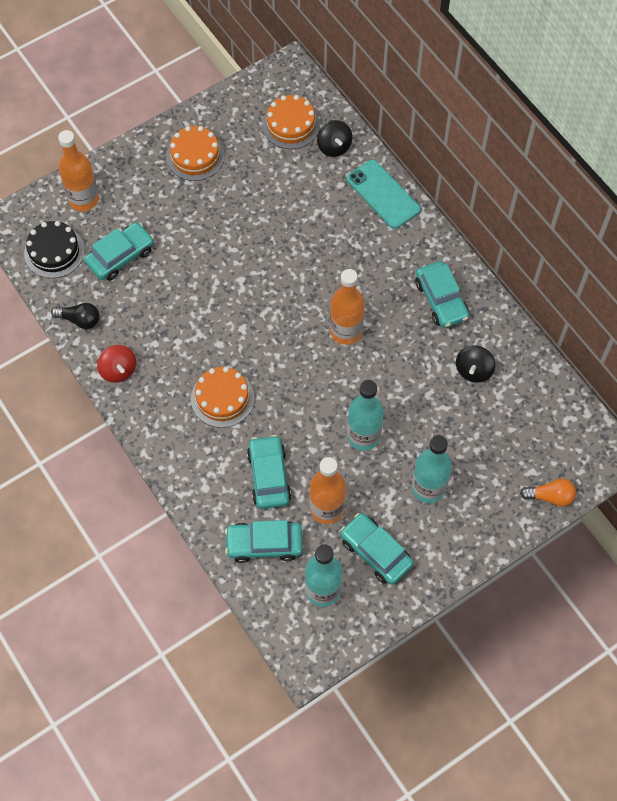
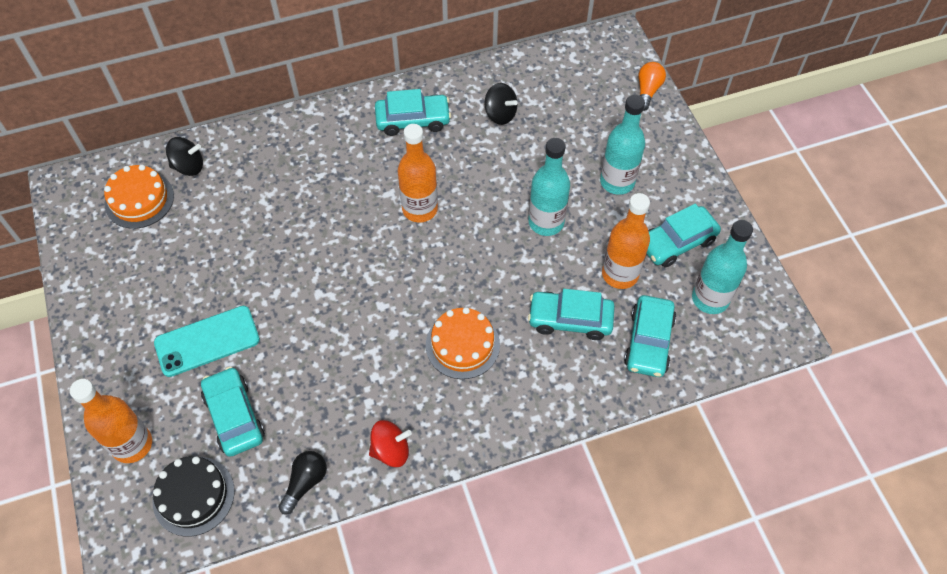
camera: 75 degrees left, 5 degrees down
orange cake [166,126,225,181] -> none
turquoise phone [347,160,421,229] -> turquoise phone moved to [154,306,260,377]

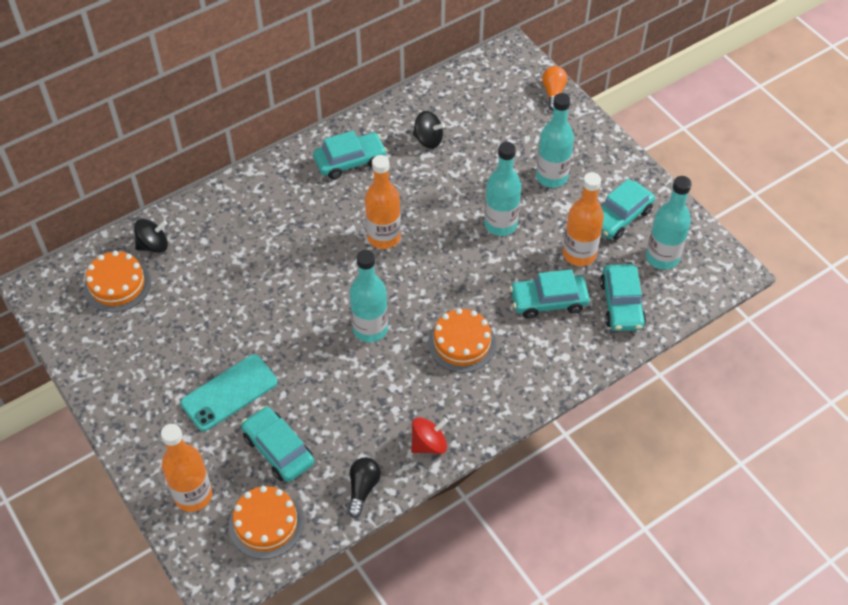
camera: 15 degrees left, 5 degrees down
black cake [153,456,235,536] -> orange cake [229,486,304,559]
none -> turquoise bottle [350,250,388,342]

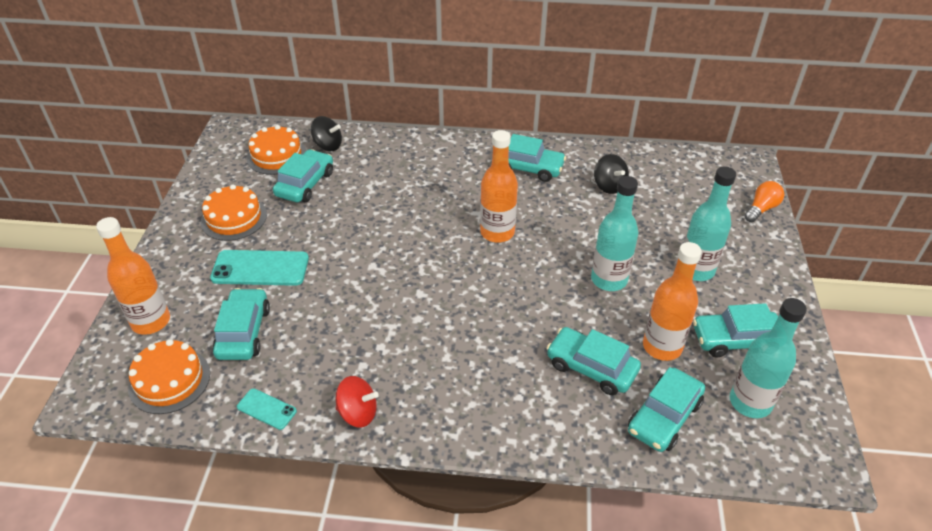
camera: 40 degrees right, 10 degrees down
black light bulb [348,457,381,518] -> turquoise phone [237,388,297,430]
turquoise bottle [350,250,388,342] -> none
orange cake [428,308,496,373] -> orange cake moved to [201,184,267,241]
none -> turquoise car [273,149,333,202]

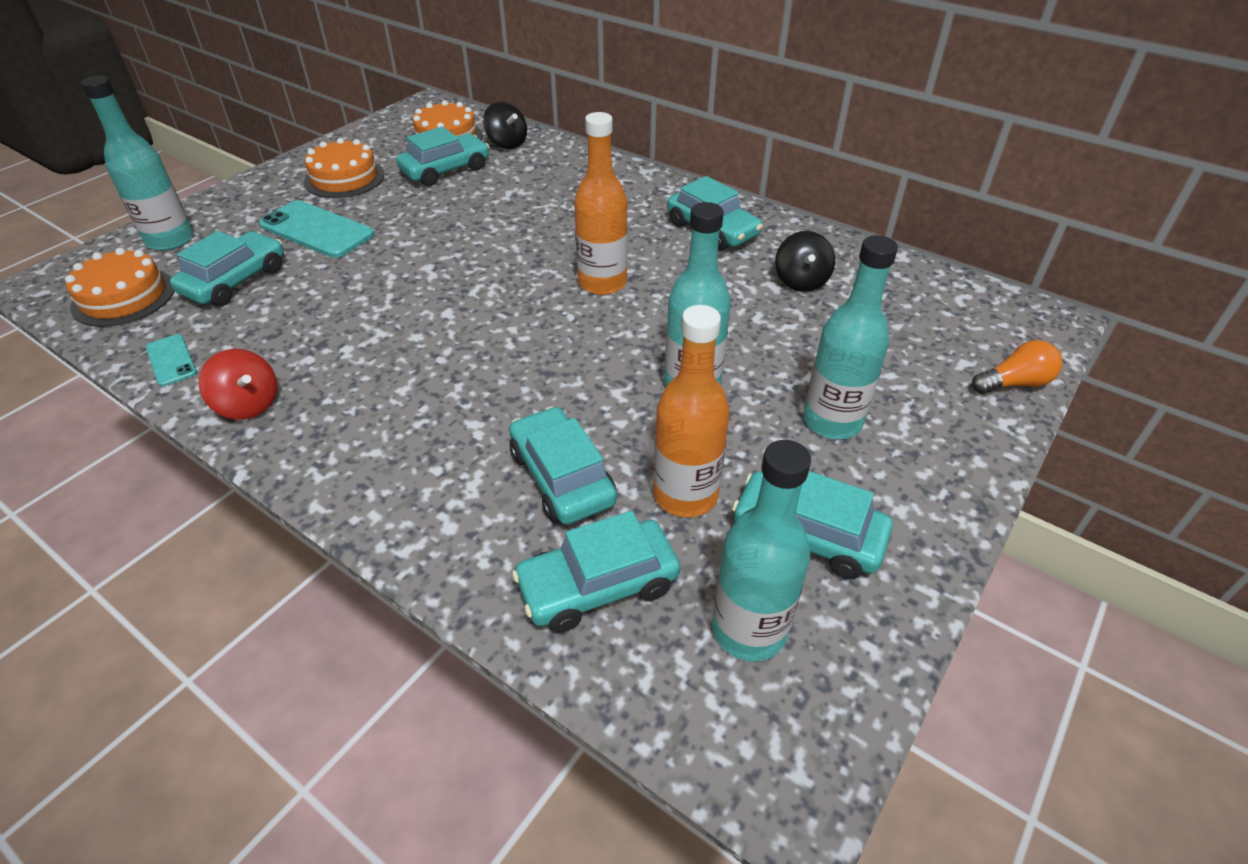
camera: 30 degrees right, 0 degrees up
orange bottle [96,217,170,335] -> turquoise bottle [81,76,193,251]

